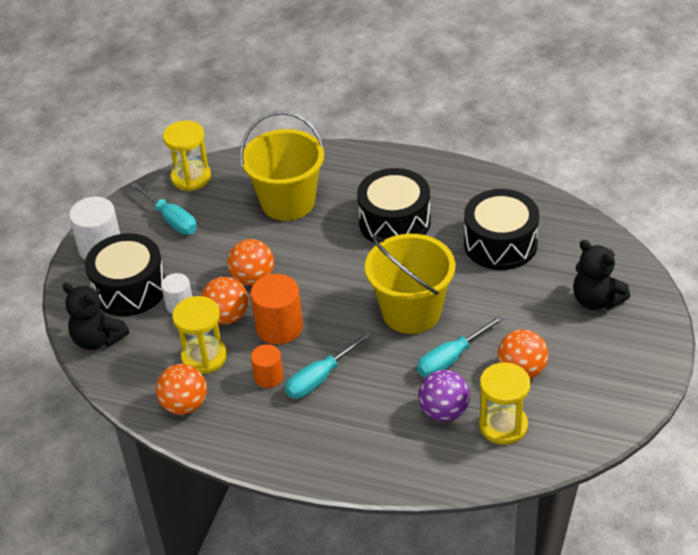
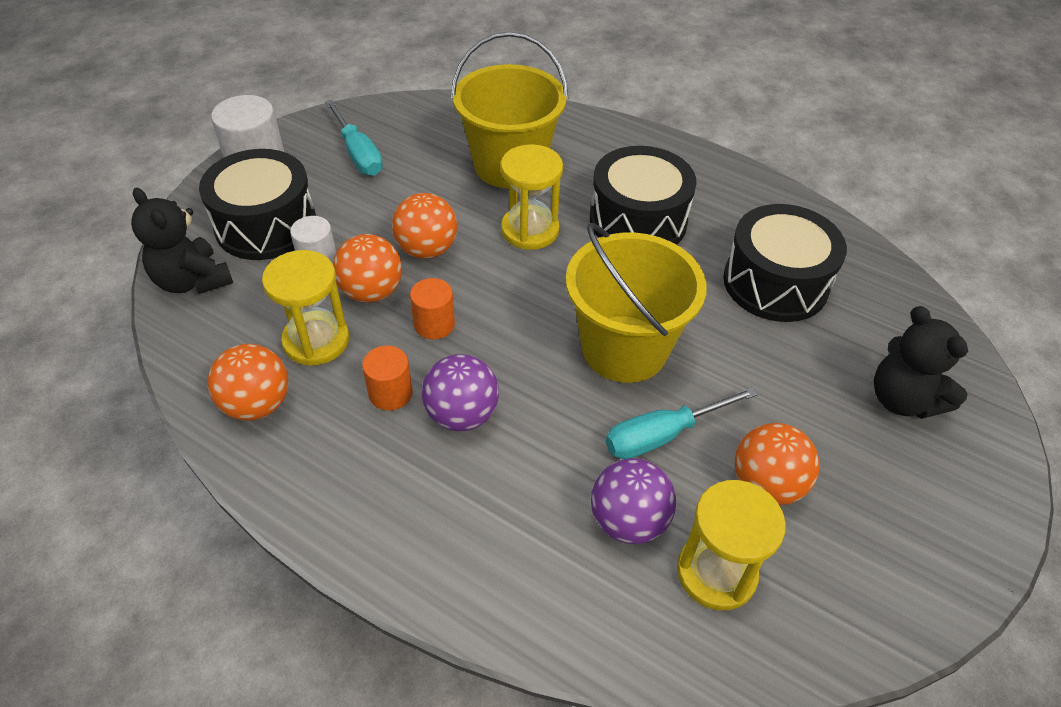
camera: 10 degrees right, 5 degrees up
yellow hourglass [163,120,211,191] -> yellow hourglass moved to [500,144,563,250]
orange cylinder [250,274,303,344] -> orange cylinder [410,278,455,340], size x0.60
turquoise screwdriver [285,332,372,399] -> purple ball [422,354,499,431]

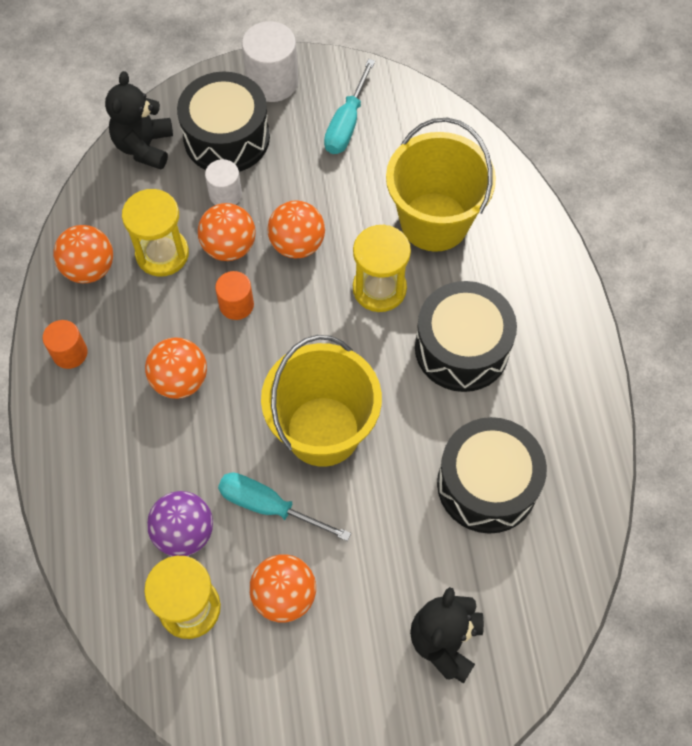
camera: 50 degrees right, 15 degrees up
orange cylinder [362,346,413,411] -> orange cylinder moved to [43,320,88,369]
purple ball [422,354,499,431] -> orange ball [145,337,207,399]

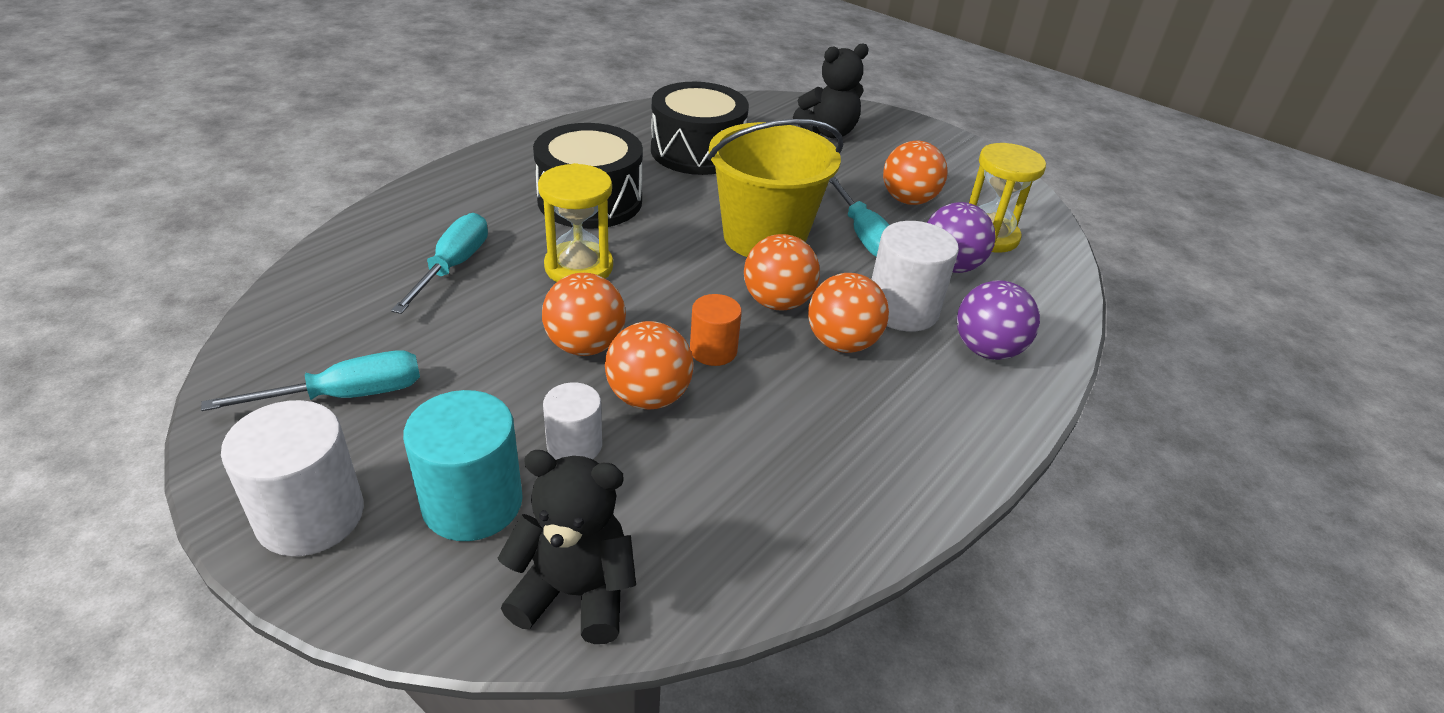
camera: 135 degrees left, 25 degrees down
orange cylinder [43,320,88,369] -> none
orange ball [53,225,113,283] -> orange ball moved to [744,234,820,311]
black teddy bear [105,71,173,169] -> black teddy bear turned 135 degrees counterclockwise [497,450,636,644]
yellow hourglass [122,189,189,277] -> none
black drum [177,71,270,172] -> turquoise cylinder [403,390,523,541]
yellow bucket [386,118,496,252] -> turquoise screwdriver [391,213,488,314]
none -> white cylinder [872,221,959,332]
none -> purple ball [957,280,1040,360]

